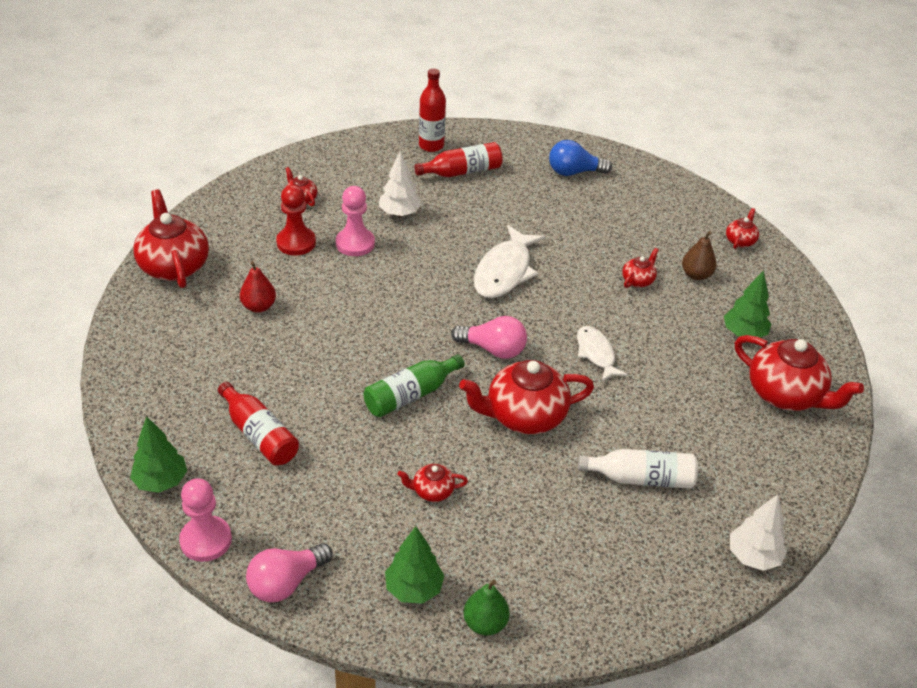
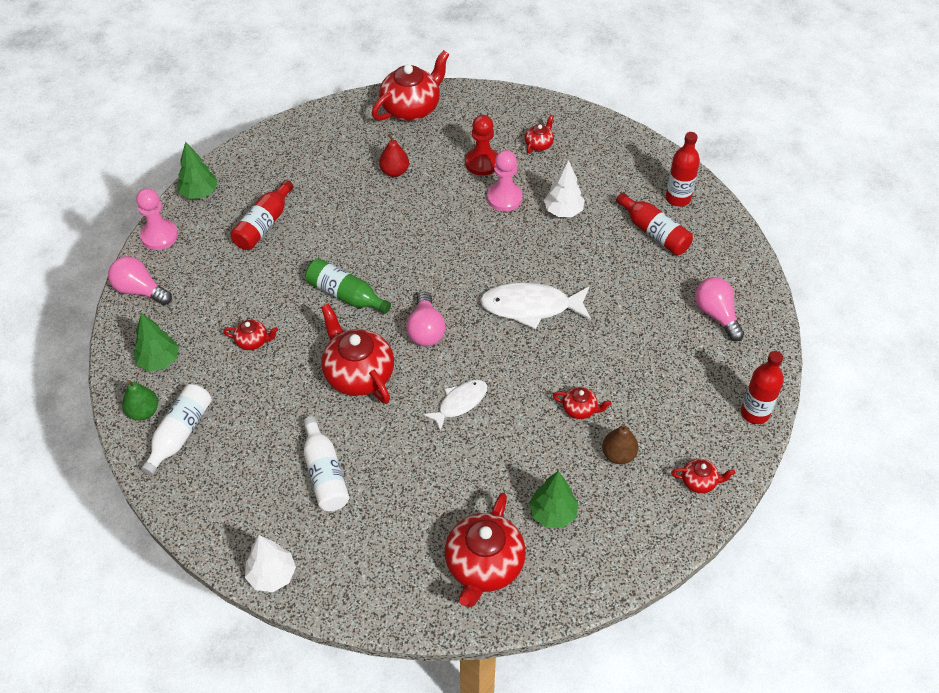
camera: 70 degrees right, 10 degrees up
red teapot [397,464,468,502] -> red teapot turned 120 degrees clockwise [223,320,278,350]
blue light bulb [549,140,612,176] -> pink light bulb [695,277,744,341]
none -> white bottle [141,384,212,476]
none -> red bottle [741,351,784,424]

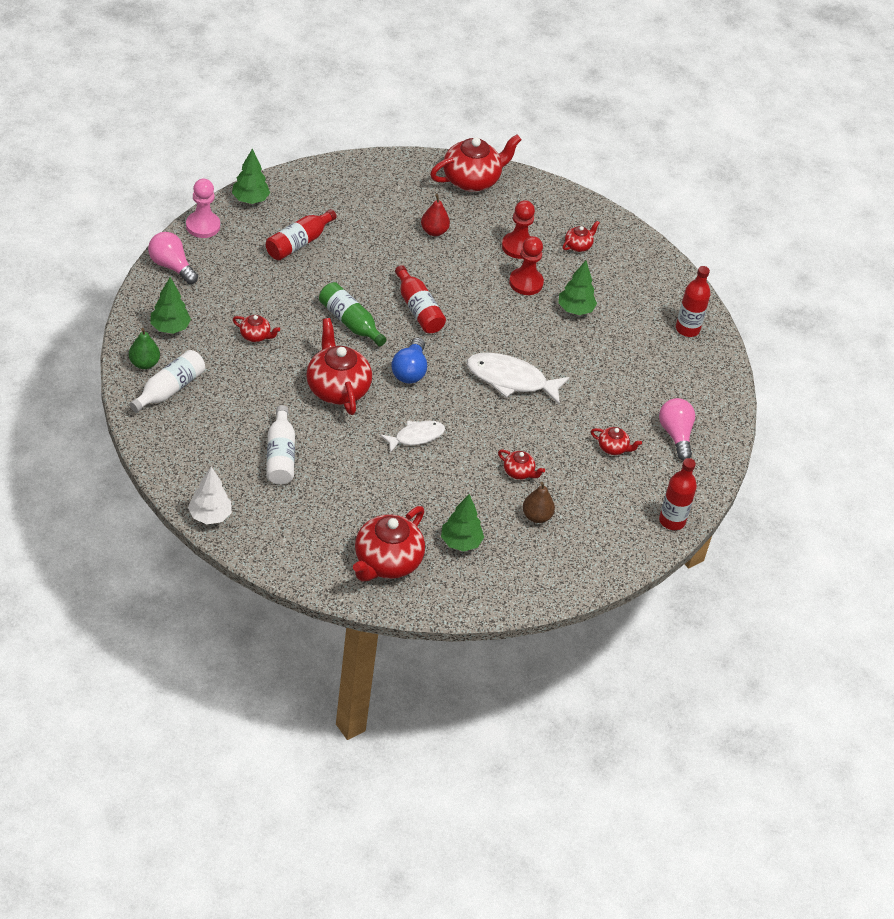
camera: 10 degrees right, 5 degrees down
pink light bulb [406,292,445,346] -> blue light bulb [391,338,427,384]
pink pawn [487,150,522,211] -> red pawn [509,236,544,295]
white tree [544,160,584,217] -> green tree [558,261,597,315]
red bottle [616,192,693,255] -> red bottle moved to [395,265,446,333]
red teapot [671,459,735,493] -> red teapot moved to [591,427,642,455]

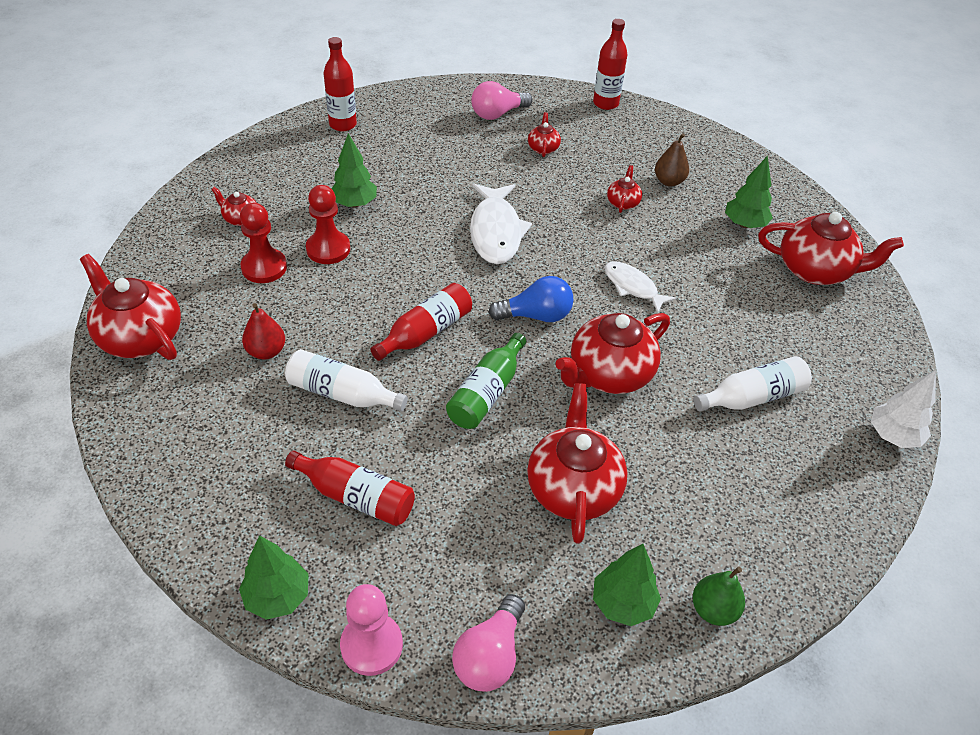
camera: 105 degrees left, 0 degrees up
white bottle [130,350,205,412] -> white bottle moved to [285,349,408,411]
red teapot [233,315,280,342] -> red teapot [527,383,628,544], size x2.10

